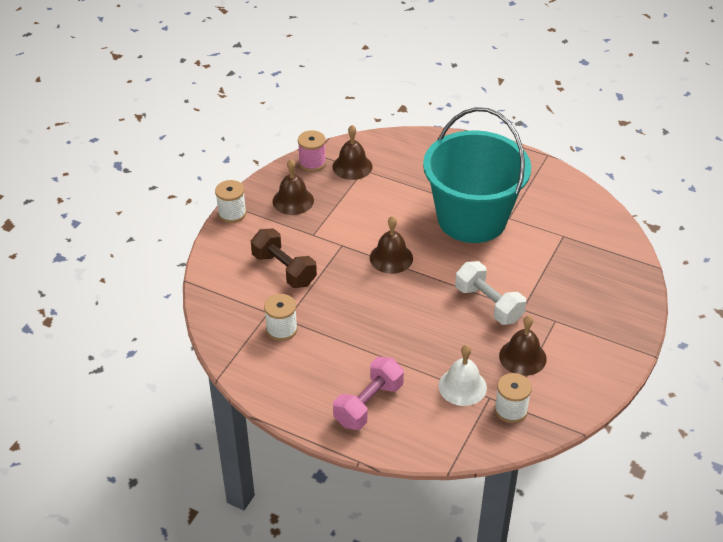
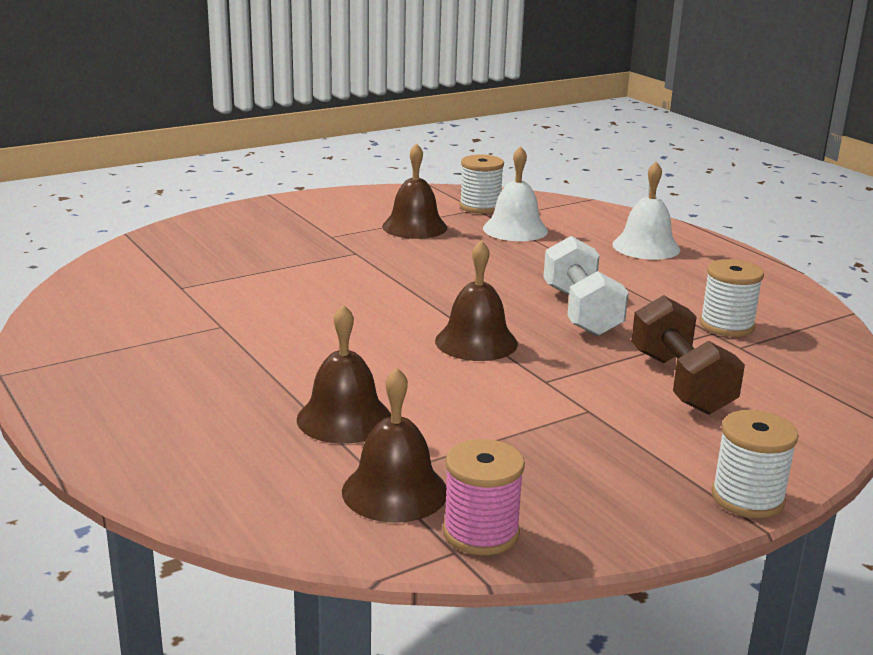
camera: 150 degrees left, 20 degrees down
brown bell [273,159,314,215] -> brown bell moved to [297,304,391,444]
pink dumbbell [333,357,404,430] -> white bell [612,161,680,260]
turquoise bucket [423,107,531,243] -> none
white dumbbell [455,261,526,325] -> white dumbbell moved to [543,236,629,336]

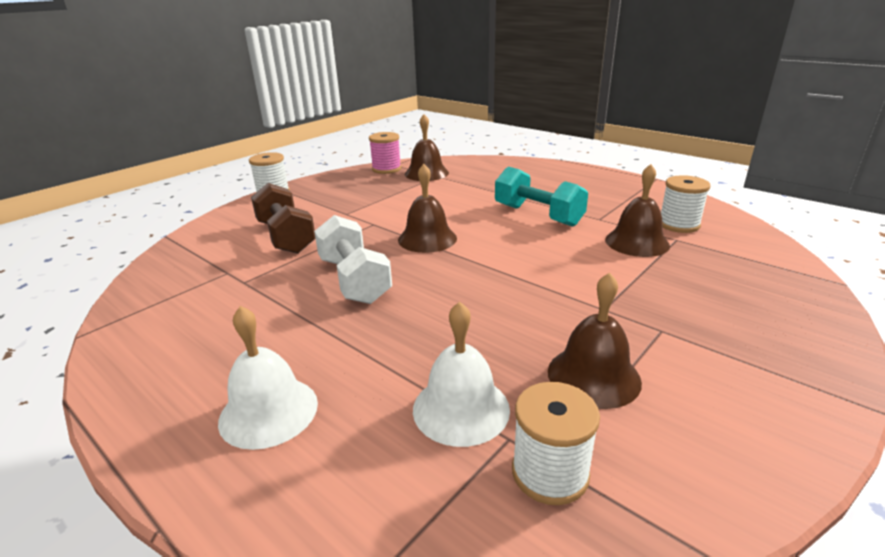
camera: 165 degrees right, 5 degrees up
brown bell [297,304,391,444] -> brown bell moved to [605,164,670,257]
white spool [700,259,764,337] -> white spool moved to [661,175,710,233]
none -> turquoise dumbbell [495,166,588,227]

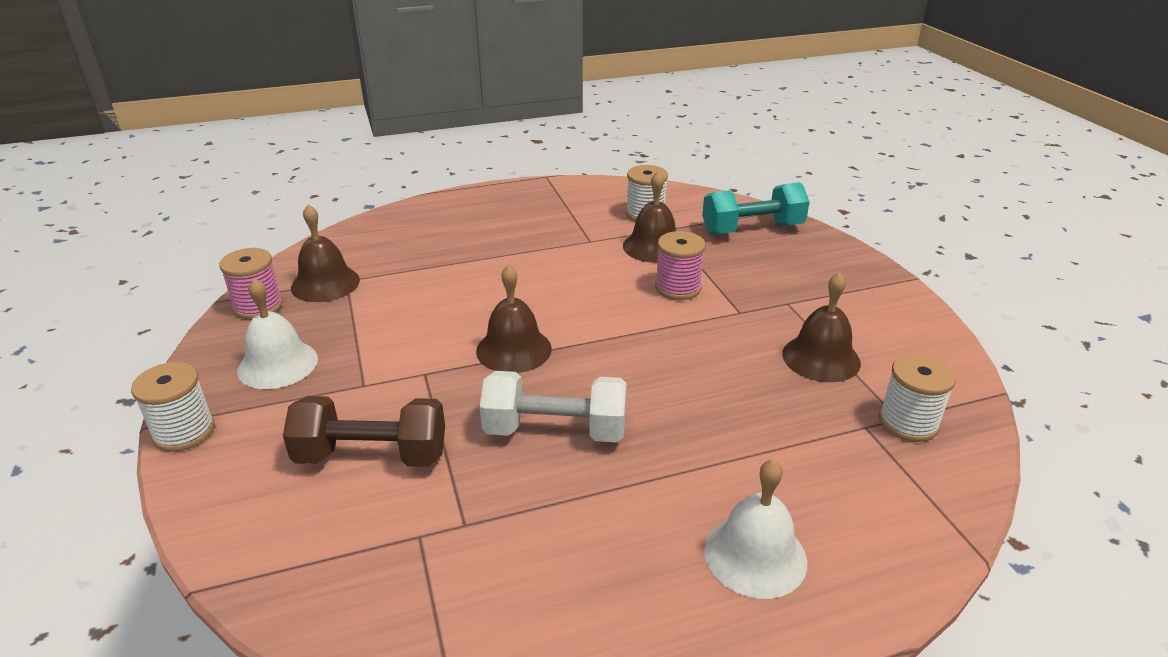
camera: 60 degrees left, 5 degrees up
white bell [413,301,510,447] -> white bell moved to [237,278,318,389]
turquoise dumbbell [495,166,588,227] -> turquoise dumbbell moved to [702,182,810,235]
none -> pink spool [655,231,706,300]

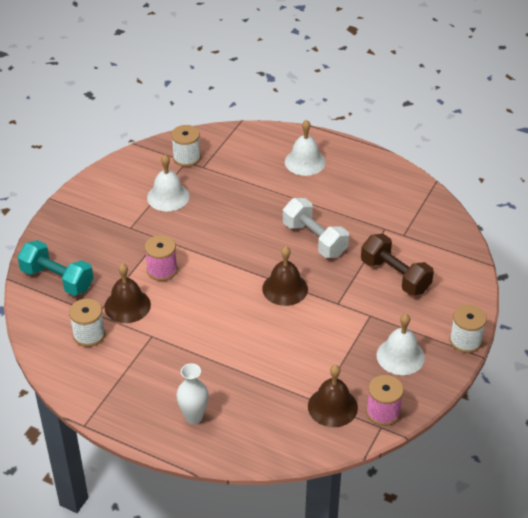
camera: 135 degrees left, 10 degrees up
brown bell [782,272,861,382] -> white bell [147,155,189,211]
none -> white vase [176,363,209,424]

